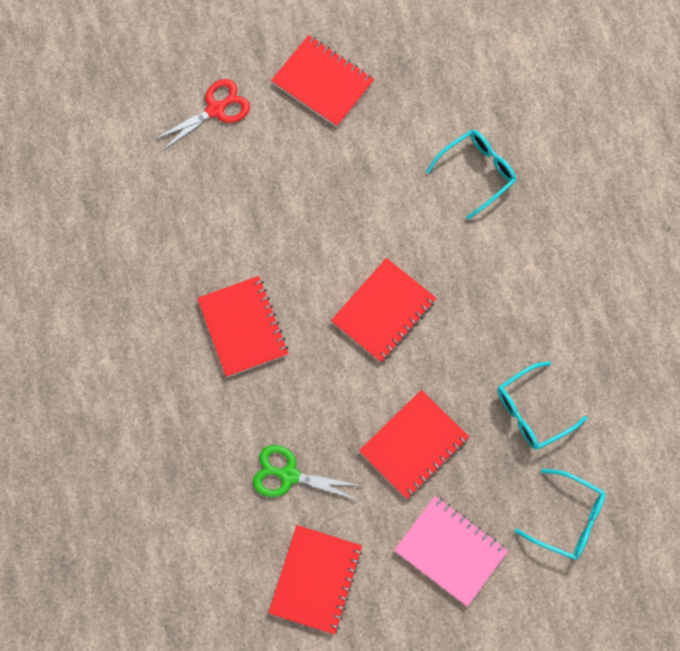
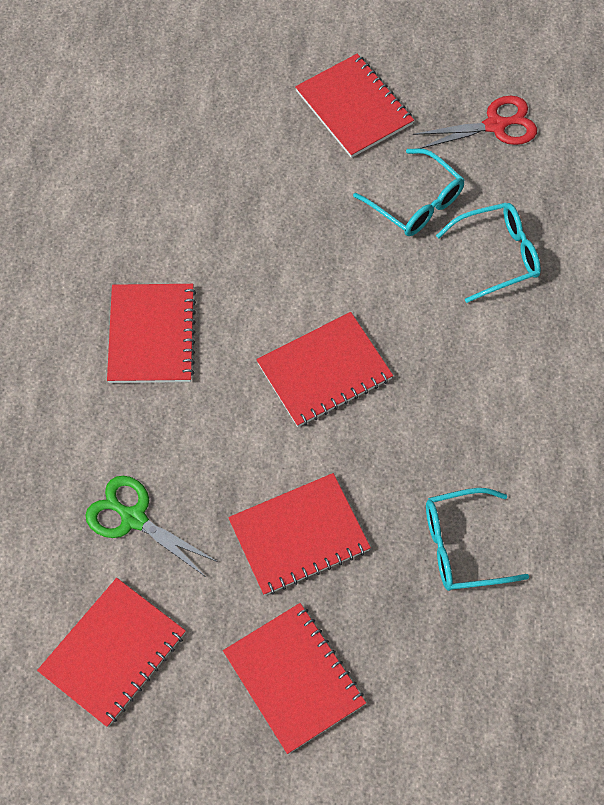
camera: 20 degrees right, 10 degrees down
red scissors [153,79,250,151] -> red scissors moved to [413,96,537,149]
pink notebook [394,496,508,607] -> red notebook [223,603,366,754]
turquoise glasses [515,469,605,560] -> turquoise glasses moved to [353,148,465,236]

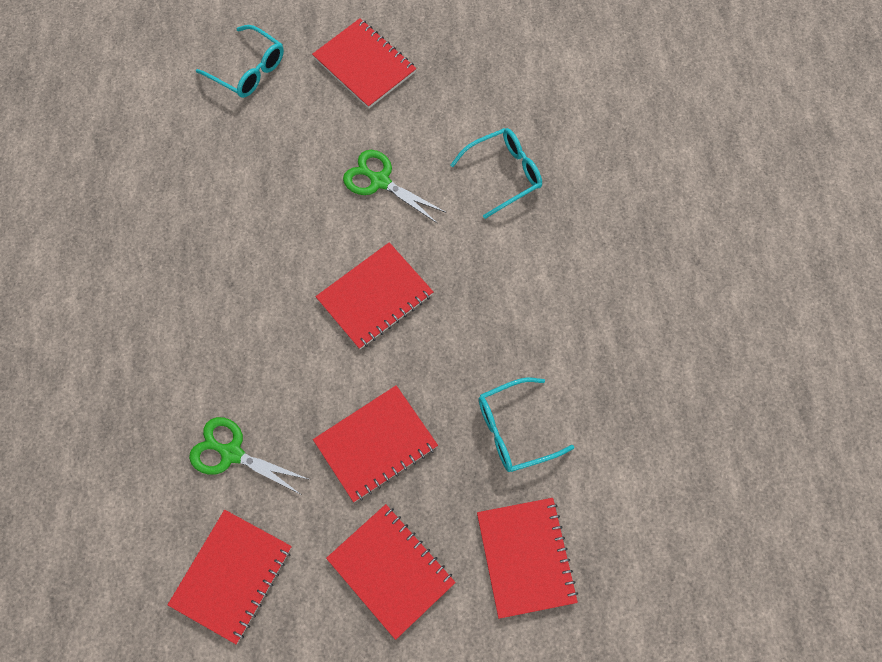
camera: 10 degrees left, 5 degrees up
red notebook [107,284,196,383] -> red notebook moved to [477,498,578,619]
turquoise glasses [353,148,465,236] -> turquoise glasses moved to [196,25,284,98]
red scissors [413,96,537,149] -> none
none -> green scissors [343,150,446,224]

